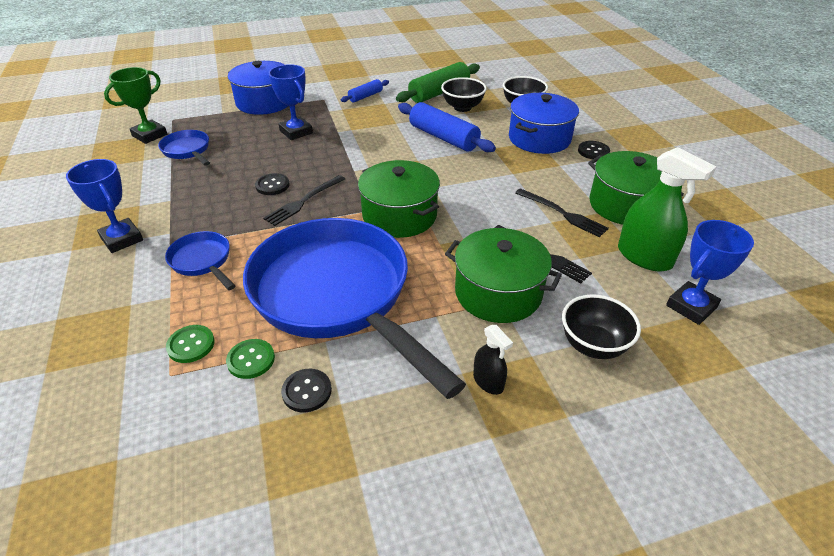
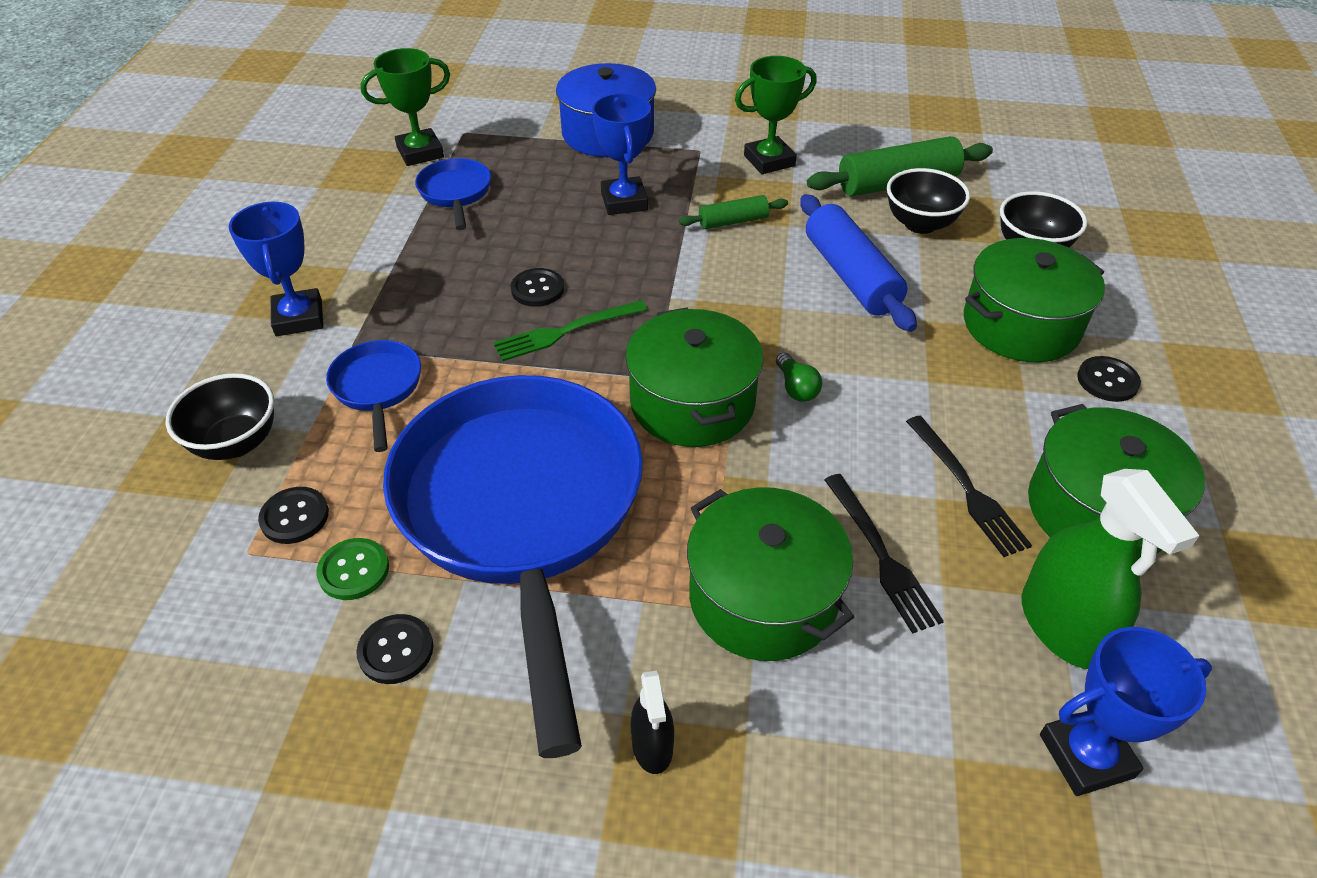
camera: 25 degrees right, 5 degrees up
green button [166,325,215,363] -> black button [258,487,329,544]
black fork [263,175,345,226] -> green fork [493,300,647,361]
blue rolling pin [341,79,389,102] -> green trophy [735,56,817,174]
blue pot [509,93,579,154] -> green pot [964,238,1105,362]
black bowl [562,294,641,359] -> black bowl moved to [166,373,274,460]
none -> green rolling pin [679,195,788,229]
none -> green light bulb [776,352,822,402]

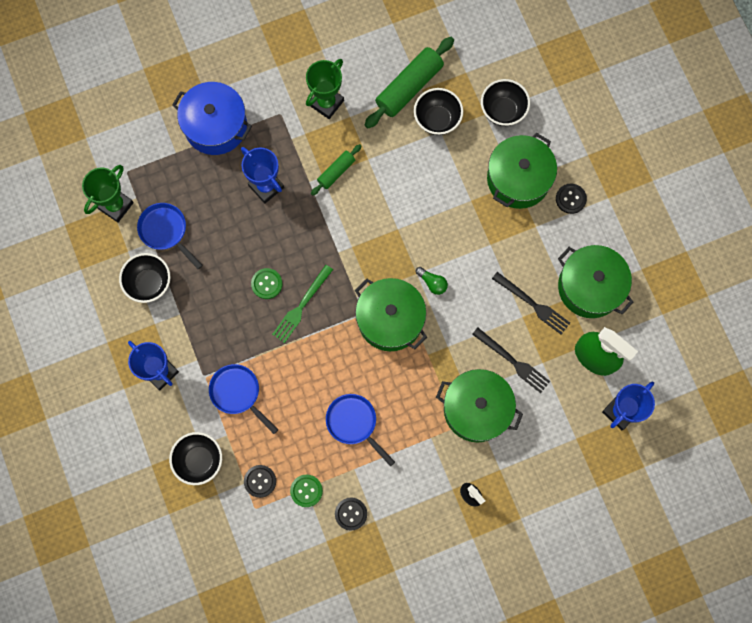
camera: 30 degrees left, 30 degrees up
blue pan [383,375,643,758] -> blue pan [326,394,395,467], size x0.41
black button [511,268,564,307] -> green button [251,268,282,299]
blue rolling pin [800,194,917,332] -> none
none -> black bowl [119,253,171,303]

